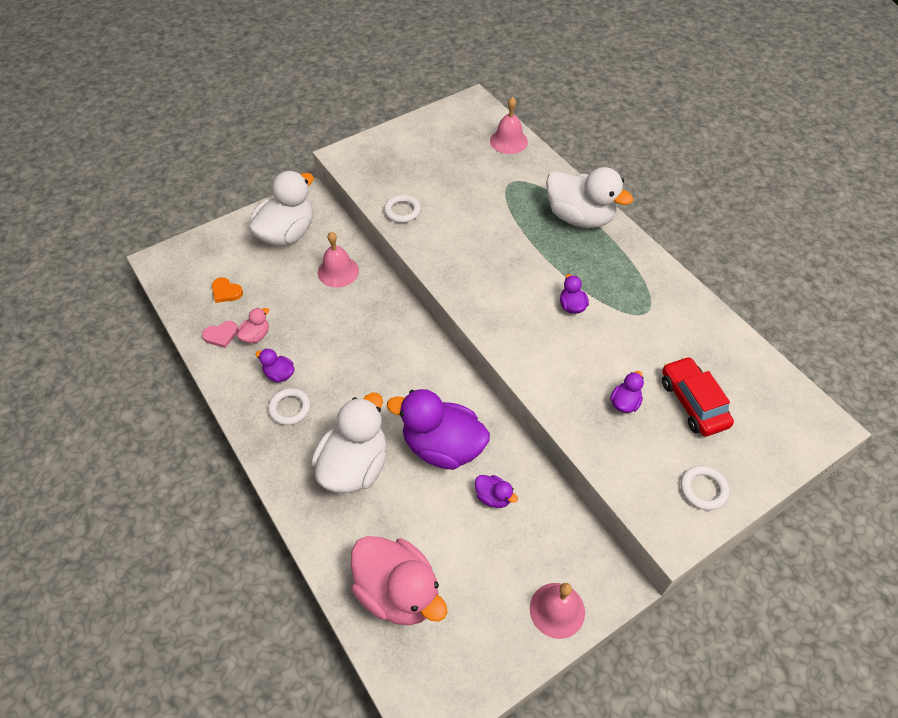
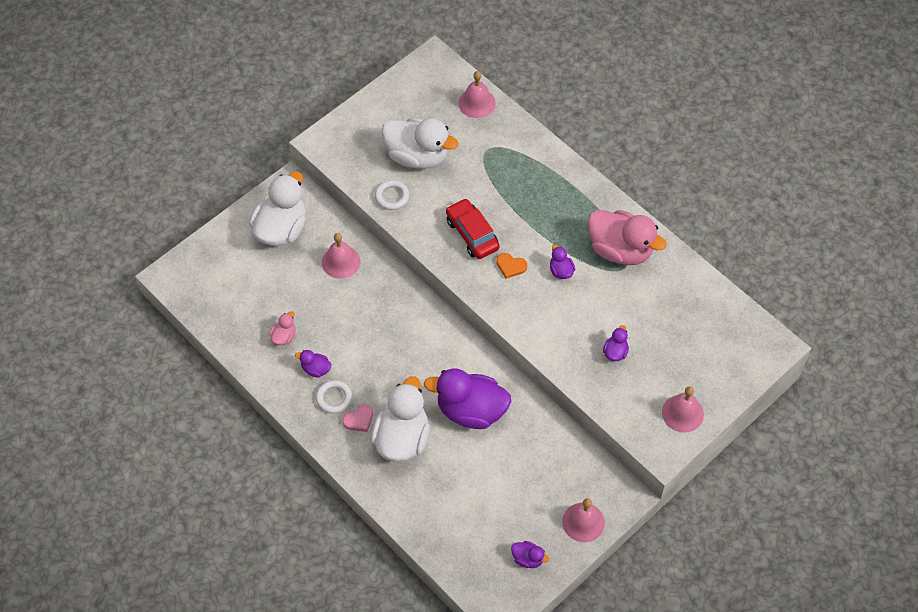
camera: 10 degrees left, 5 degrees up
pink heart [202,321,238,348] -> pink heart moved to [342,405,373,432]
orange heart [212,277,243,303] -> orange heart moved to [496,253,527,279]
pink duck [351,536,448,625] -> pink duck moved to [588,210,667,265]
purple duck [475,475,518,508] -> purple duck moved to [511,541,550,568]
white duck [546,167,633,228] -> white duck moved to [382,118,458,169]
red car [662,356,734,436] -> red car moved to [446,198,500,259]
white ring [680,465,730,510] -> pink bell [662,386,704,433]

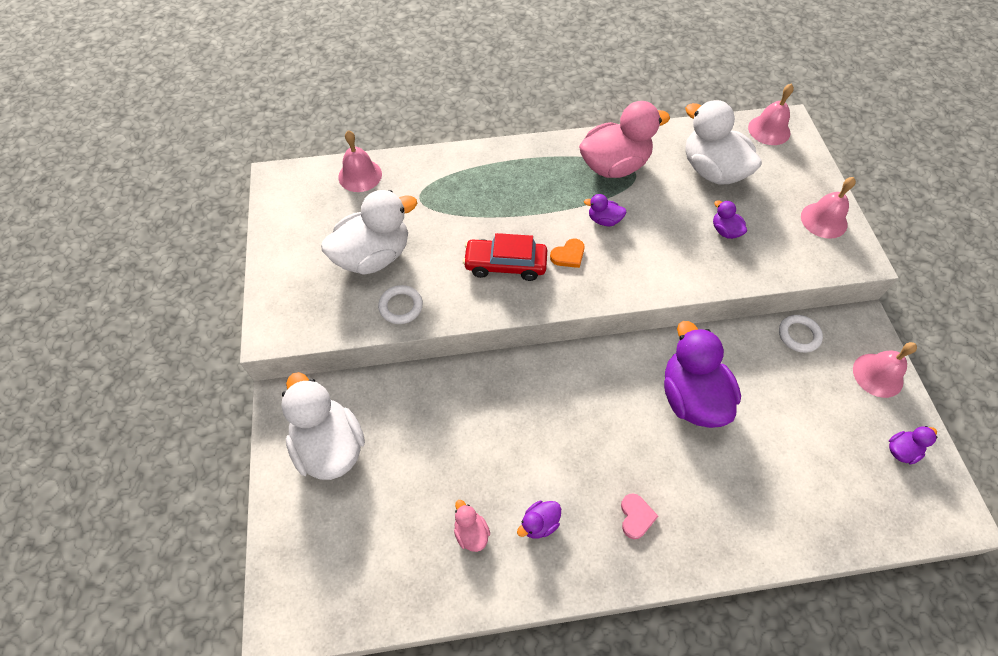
camera: 55 degrees left, 0 degrees up
white ring [316,380,352,414] -> white ring moved to [779,315,823,353]
pink bell [322,233,360,279] -> pink bell moved to [748,83,794,145]
white duck [371,376,430,462] -> white duck moved to [685,100,762,184]
purple duck [424,368,511,429] -> purple duck turned 120 degrees clockwise [664,321,741,428]

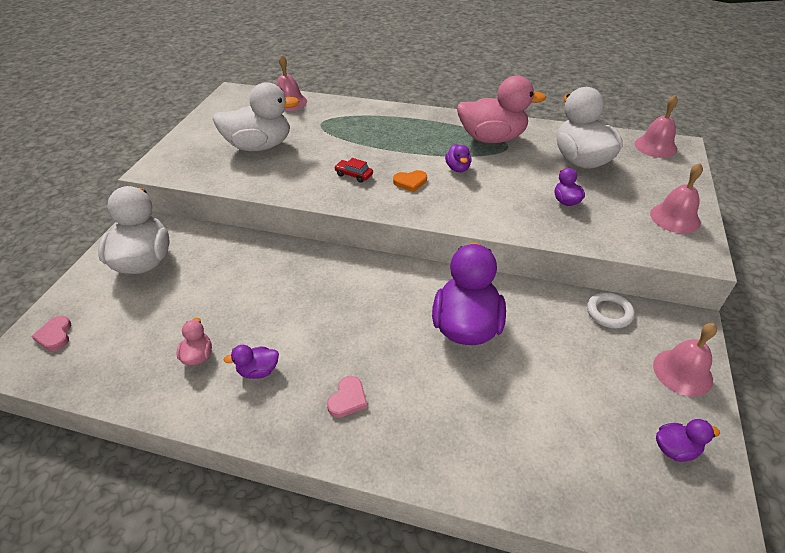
camera: 25 degrees right, 15 degrees down
white ring [378,285,423,324] -> none
red car [463,233,547,281] -> red car [334,158,373,183], size x0.53
purple duck [584,194,627,226] -> purple duck turned 135 degrees counterclockwise [445,144,472,172]
none -> pink heart [31,316,71,351]

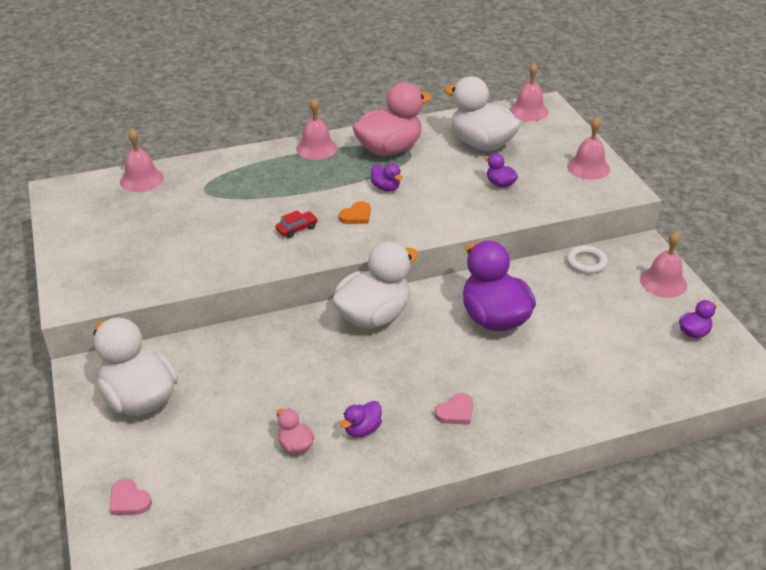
camera: 35 degrees left, 5 degrees down
white duck [213,82,300,151] -> white duck moved to [332,241,419,329]
pink heart [327,376,368,417] -> pink heart turned 60 degrees clockwise [435,393,473,425]
red car [334,158,373,183] -> red car turned 150 degrees clockwise [275,210,318,238]
none -> pink bell [296,99,337,160]

